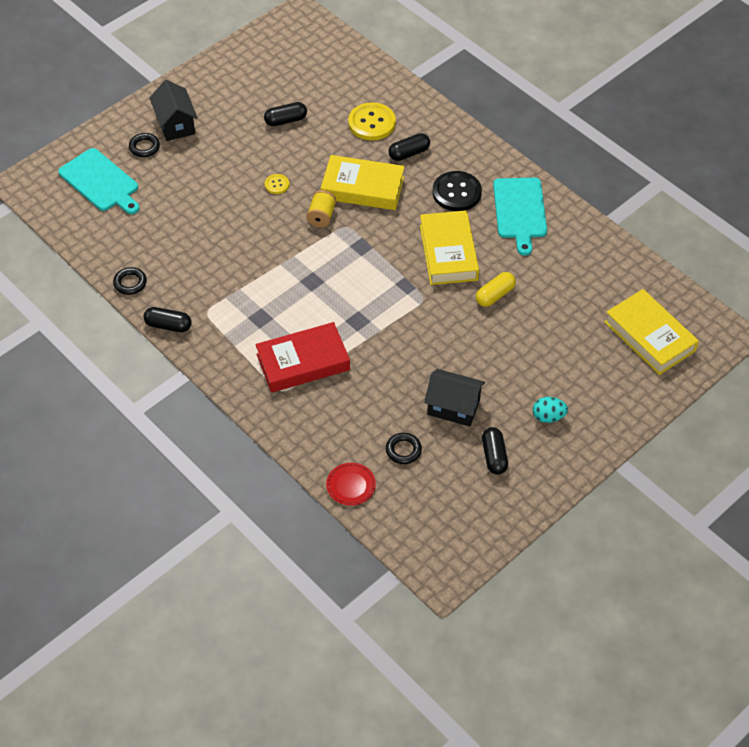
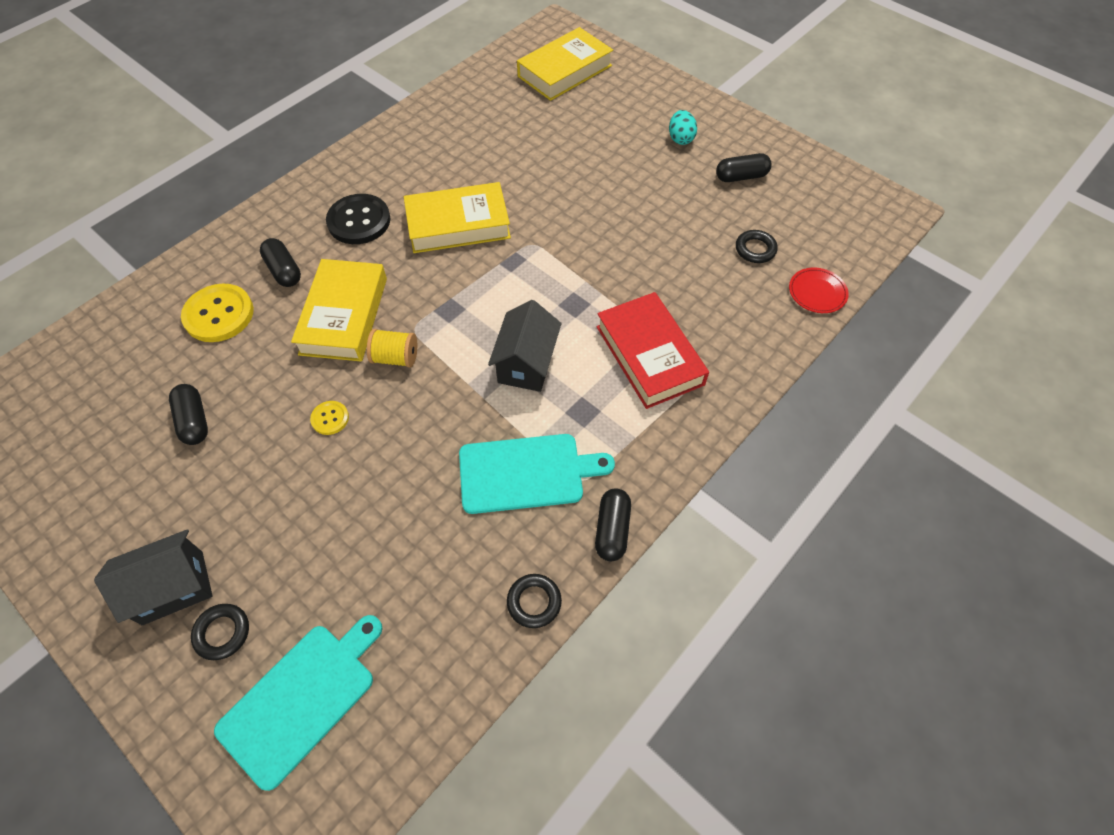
camera: 95 degrees left, 5 degrees up
black house [424,369,485,427] -> black house moved to [488,300,562,392]
yellow capsule [476,272,516,307] -> none
turquoise cutting board [493,178,547,255] -> turquoise cutting board moved to [459,434,615,514]

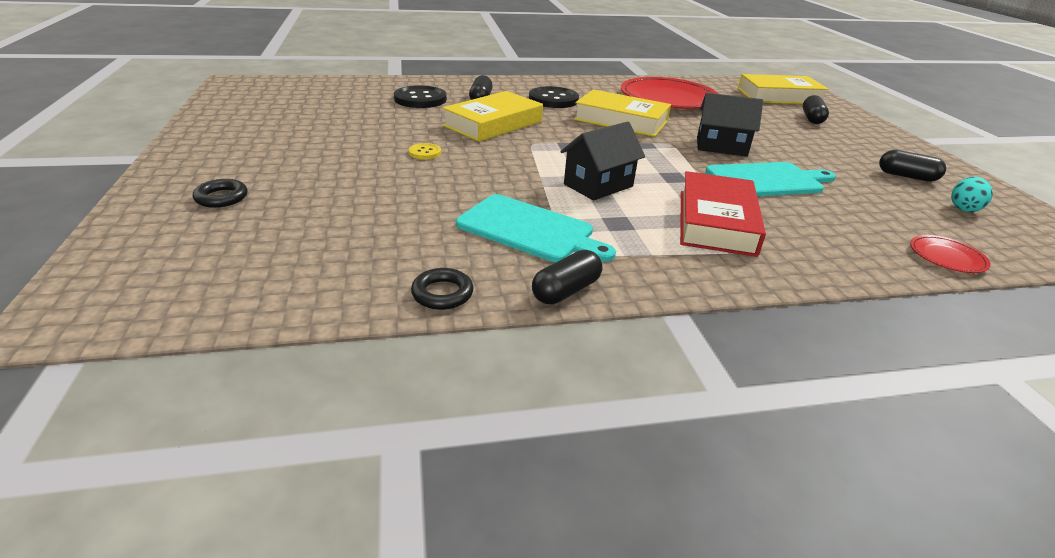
camera: 35 degrees right, 25 degrees down
black house [94,529,213,625] -> black house moved to [697,93,763,157]
black capsule [169,384,208,445] -> black capsule moved to [803,95,829,124]
yellow button [181,284,254,342] -> black button [394,86,447,108]
turquoise cutting board [214,615,383,791] -> turquoise cutting board moved to [705,162,836,196]
yellow spool [367,329,417,368] -> none
turquoise egg [669,110,697,145] -> turquoise egg moved to [951,177,993,212]
black ring [736,230,778,263] -> none
none -> red plate [621,77,718,109]

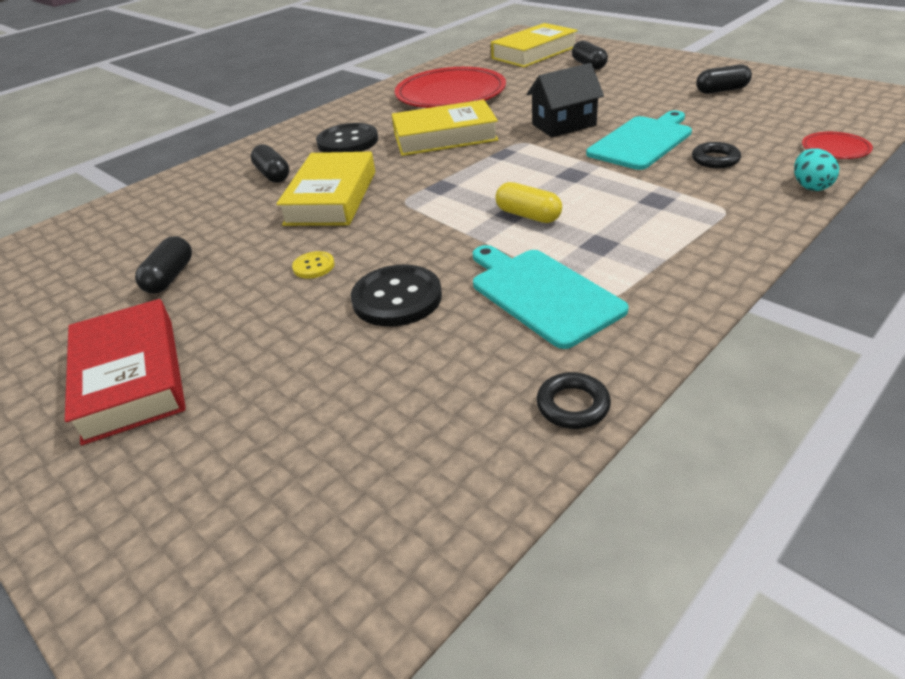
camera: 30 degrees left, 5 degrees up
black ring [193,179,248,208] -> black ring moved to [692,142,741,168]
black button [394,86,447,108] -> black button moved to [351,265,442,327]
turquoise cutting board [456,194,616,262] -> turquoise cutting board turned 120 degrees counterclockwise [473,245,629,349]
black capsule [532,250,602,305] -> black capsule moved to [135,236,192,294]
black house [560,121,645,200] -> yellow capsule [495,182,562,223]
red book [680,171,766,257] -> red book moved to [65,299,186,445]
turquoise egg [951,177,993,212] -> turquoise egg moved to [794,148,839,191]

